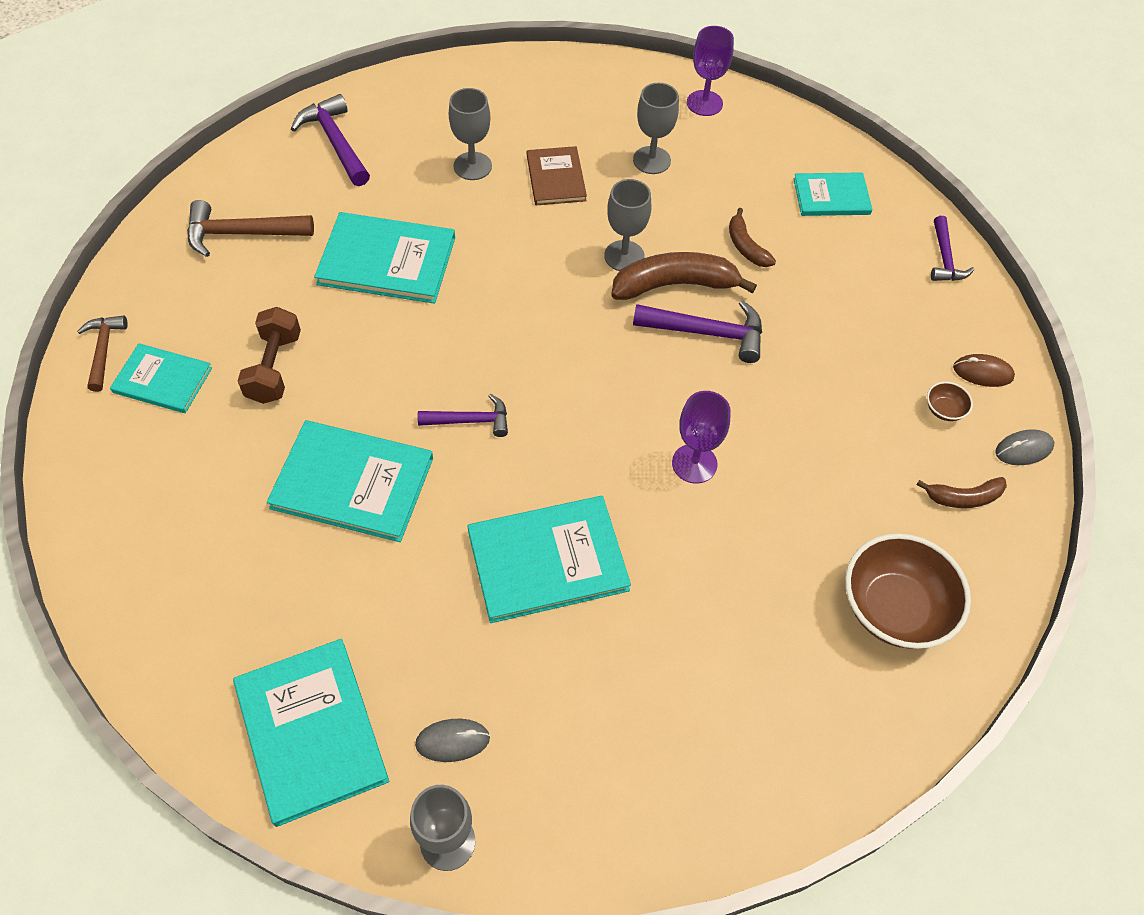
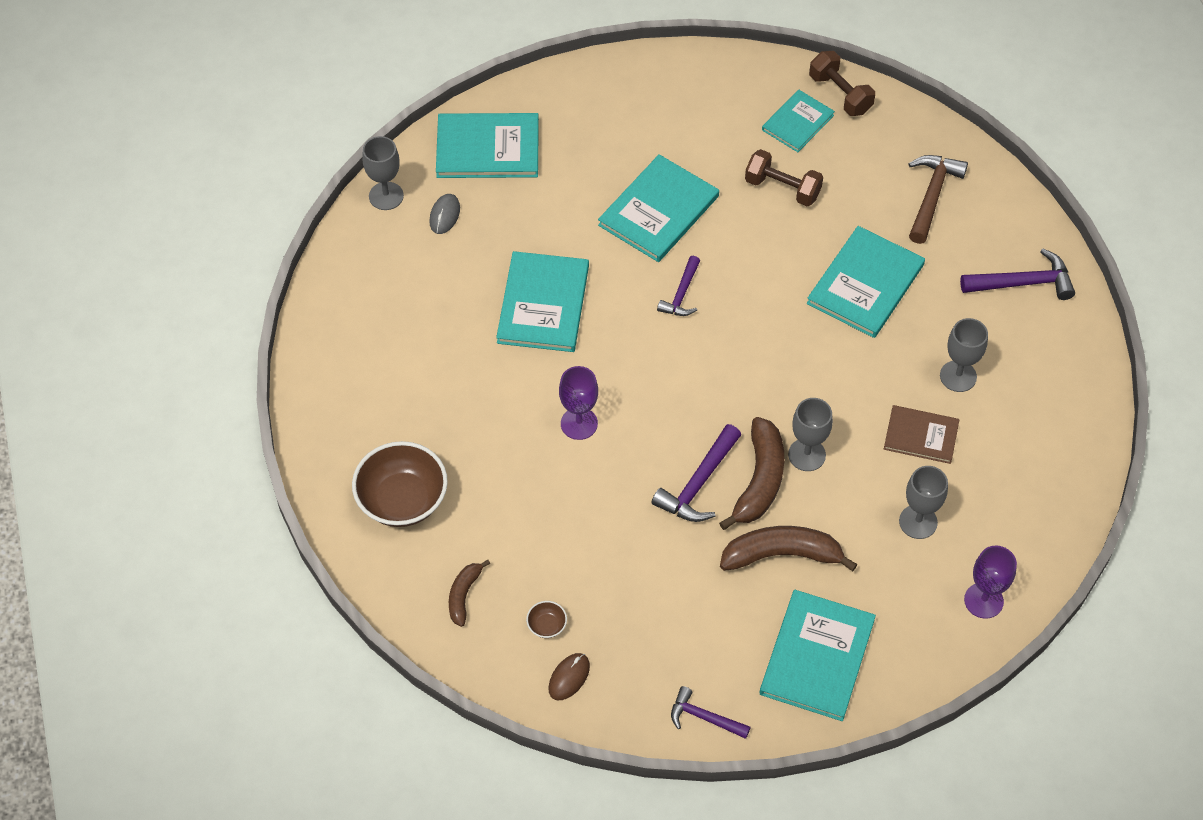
camera: 115 degrees right, 0 degrees up
brown hammer [77,315,128,392] -> brown dumbbell [809,51,875,116]
brown banana [729,208,776,267] -> brown banana [720,526,858,571], size x1.78
turquoise book [793,172,873,216] -> turquoise book [759,590,876,721], size x1.62
grey mouse [995,429,1055,465] -> none

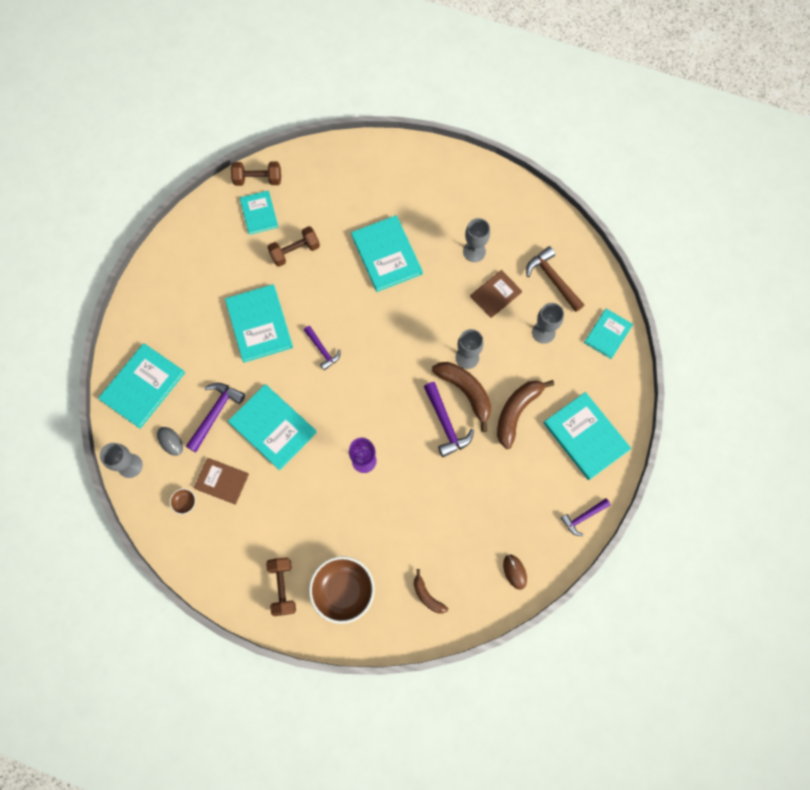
camera: 55 degrees left, 15 degrees up
brown bowl [526,601,567,638] -> brown bowl moved to [170,488,196,514]
brown hammer [908,155,968,244] -> brown hammer moved to [526,246,584,312]
purple hammer [960,249,1075,300] -> purple hammer moved to [186,383,245,452]
purple goblet [964,545,1017,619] -> turquoise book [584,308,633,359]
none -> brown book [194,458,249,505]
none -> brown dumbbell [266,557,296,616]

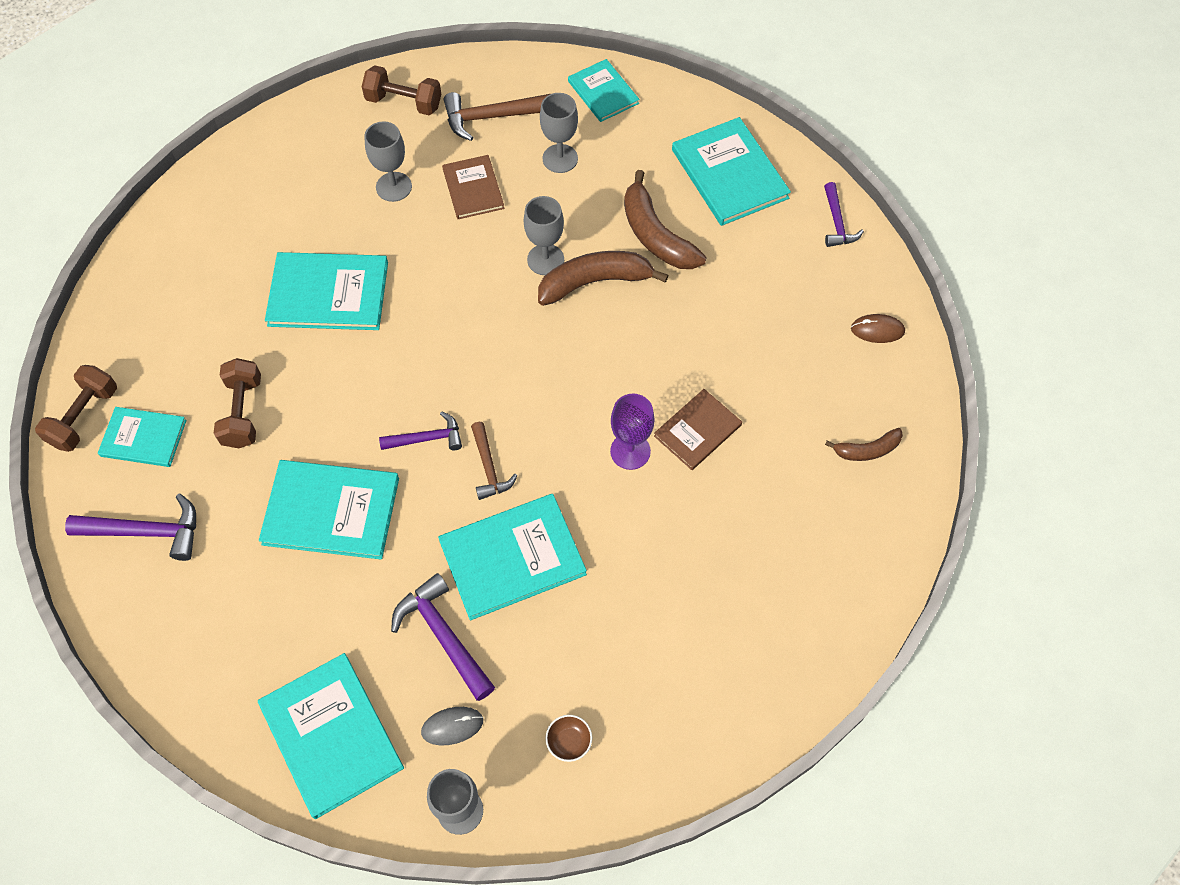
camera: 65 degrees left, 10 degrees down
brown book [194,458,249,505] -> brown book moved to [654,389,742,470]
brown dumbbell [266,557,296,616] -> brown dumbbell moved to [362,65,441,115]
brown bowl [309,556,375,624] -> none
purple hammer [424,382,474,457] -> purple hammer moved to [65,494,196,561]
turquoise book [544,392,631,480] -> turquoise book turned 75 degrees clockwise [672,117,791,226]
none -> brown hammer [471,422,518,500]

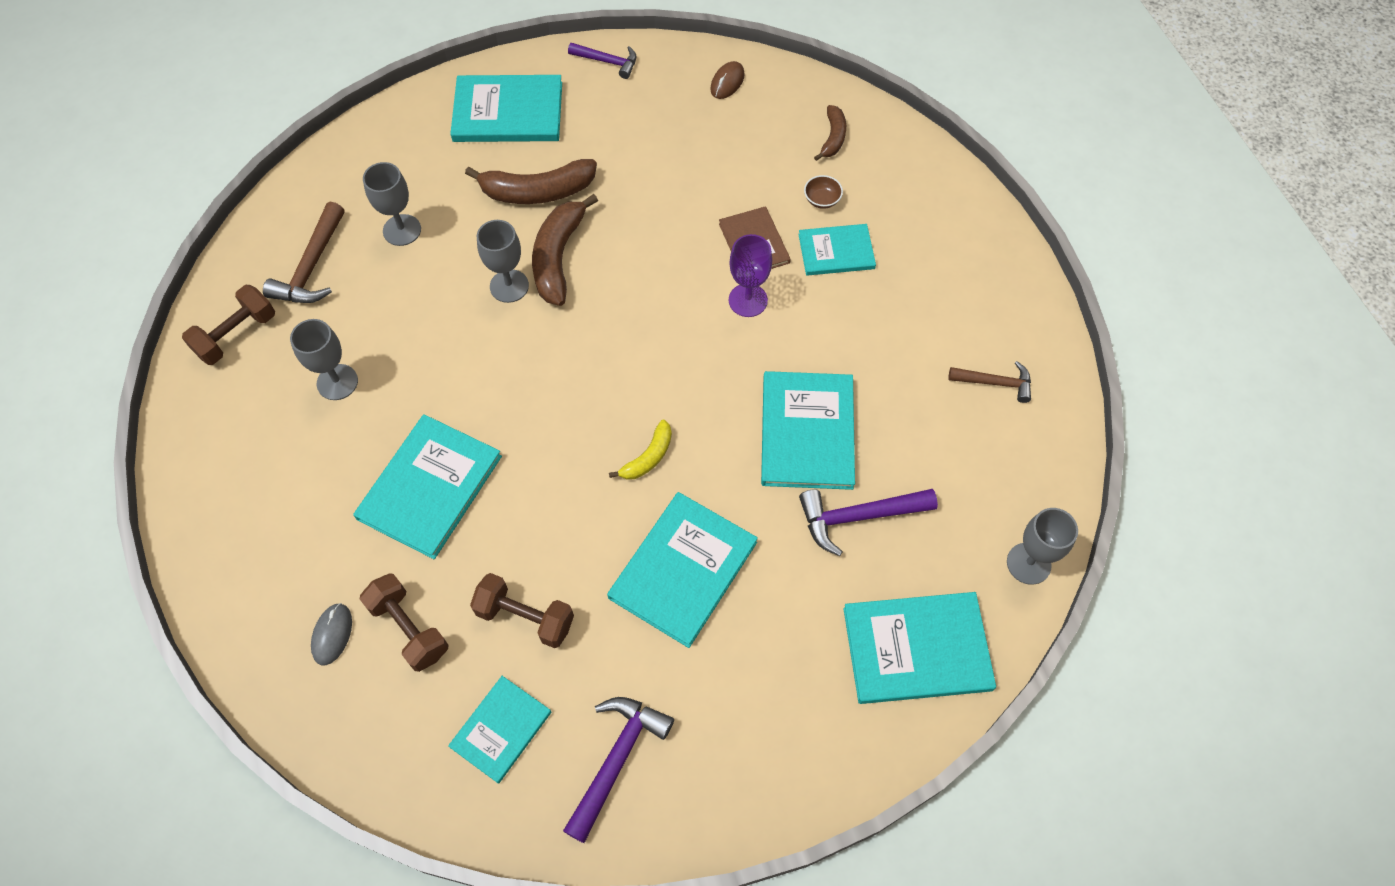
camera: 65 degrees left, 0 degrees up
brown dumbbell [35,365,117,452] -> brown dumbbell moved to [360,573,449,672]
purple hammer [379,411,462,450] -> yellow banana [609,420,672,480]
grey mouse [421,707,483,745] -> grey mouse moved to [311,603,352,666]
brown book [442,155,504,219] -> none
brown hammer [471,422,518,500] -> brown hammer moved to [948,361,1031,403]
brown bowl [545,715,592,762] -> brown bowl moved to [804,175,843,209]
turquoise book [568,59,639,122] -> turquoise book moved to [798,224,876,276]

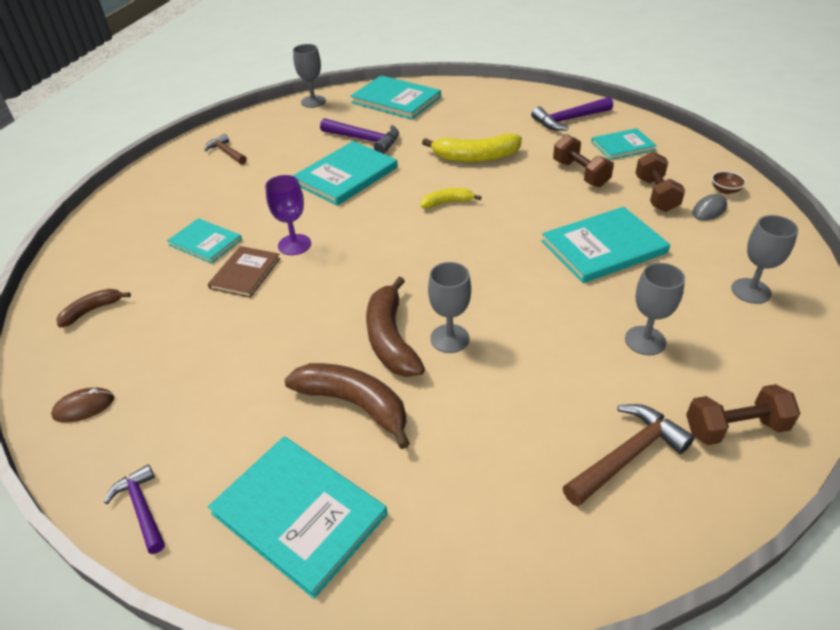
camera: 140 degrees left, 20 degrees down
grey goblet [363,162,421,246] -> grey goblet moved to [731,215,798,304]
brown banana [532,194,598,306] -> brown banana turned 120 degrees clockwise [366,277,425,377]
turquoise book [607,492,758,648] -> yellow banana [422,133,522,162]
brown bowl [804,175,843,209] -> brown bowl moved to [712,171,746,194]

